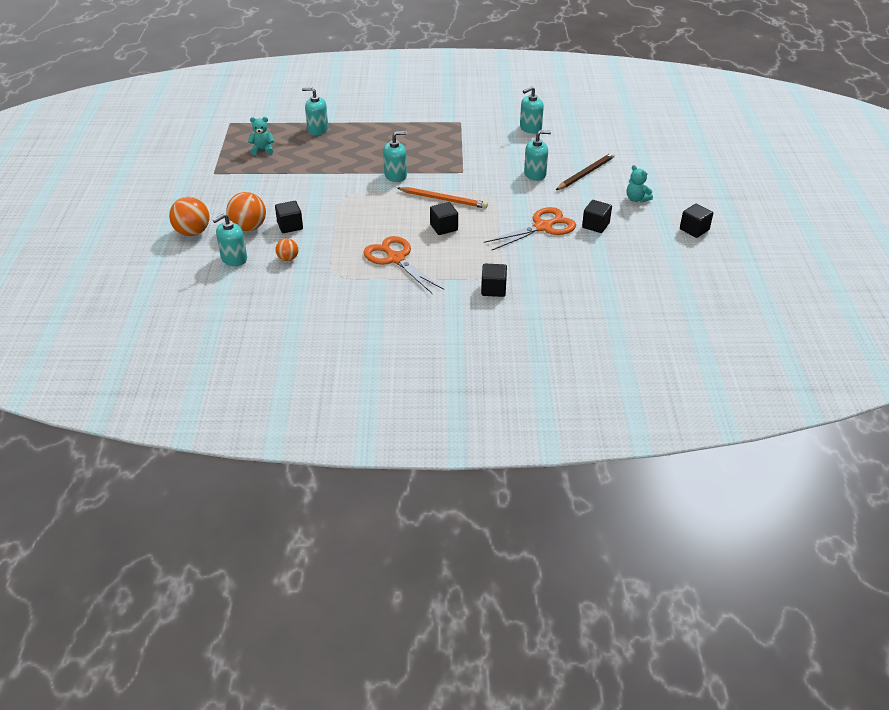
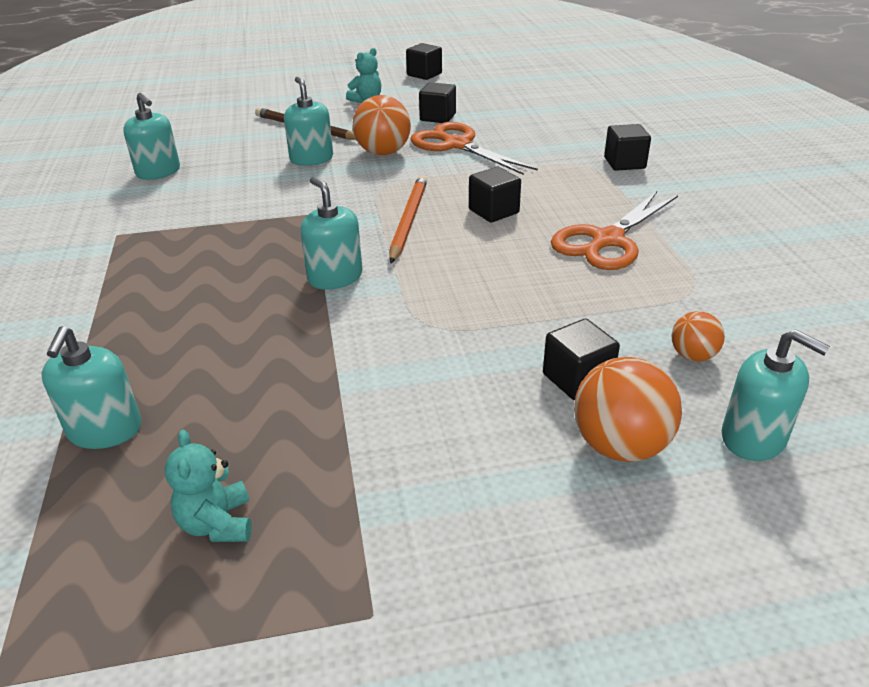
camera: 100 degrees left, 5 degrees down
orange ball [169,197,210,236] -> orange ball moved to [353,95,411,155]

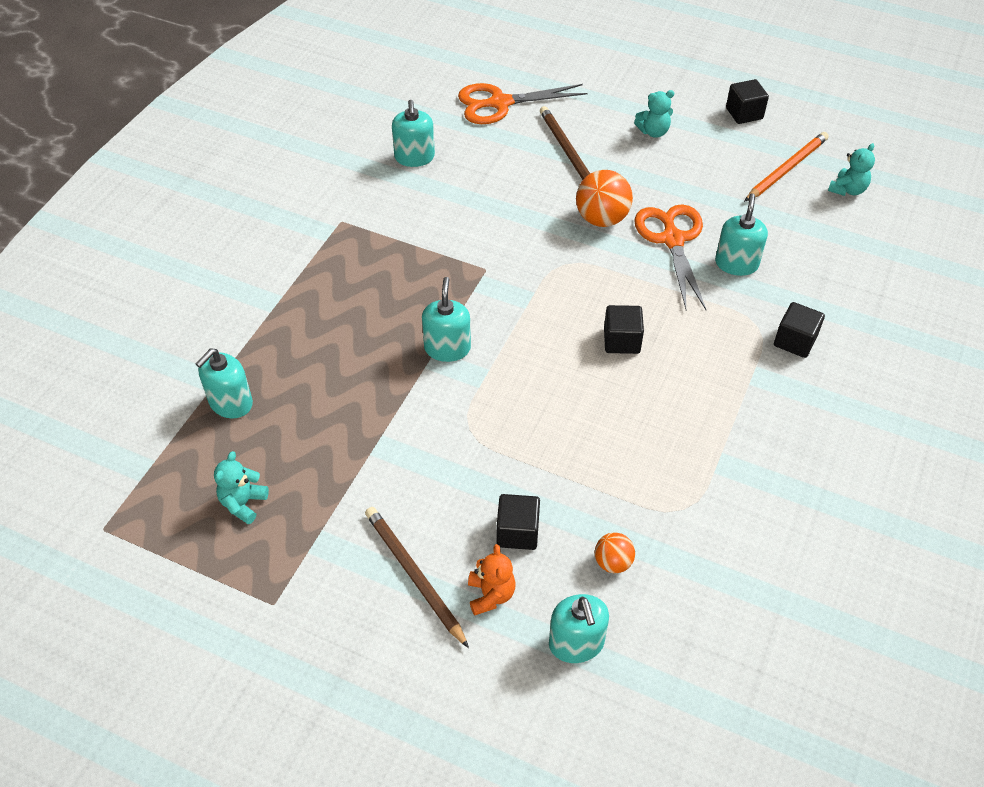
camera: 35 degrees right, 15 degrees up
turquoise soap dispenser [284,77,333,166] -> turquoise soap dispenser moved to [715,193,768,276]
orange pencil [390,175,427,263] -> orange pencil moved to [744,132,829,202]
black cube [419,82,456,123] -> none
orange scissors [551,191,678,270] -> orange scissors moved to [458,83,587,124]
orange ball [574,357,682,462] -> orange teddy bear [468,544,515,616]
none -> brown pencil [365,507,469,648]
none -> turquoise teddy bear [828,143,875,196]

